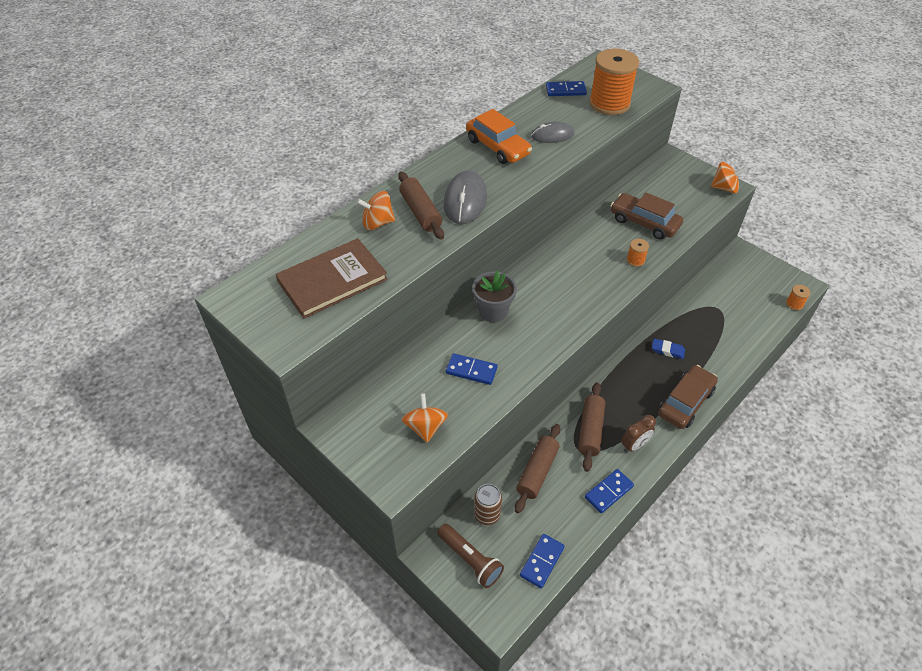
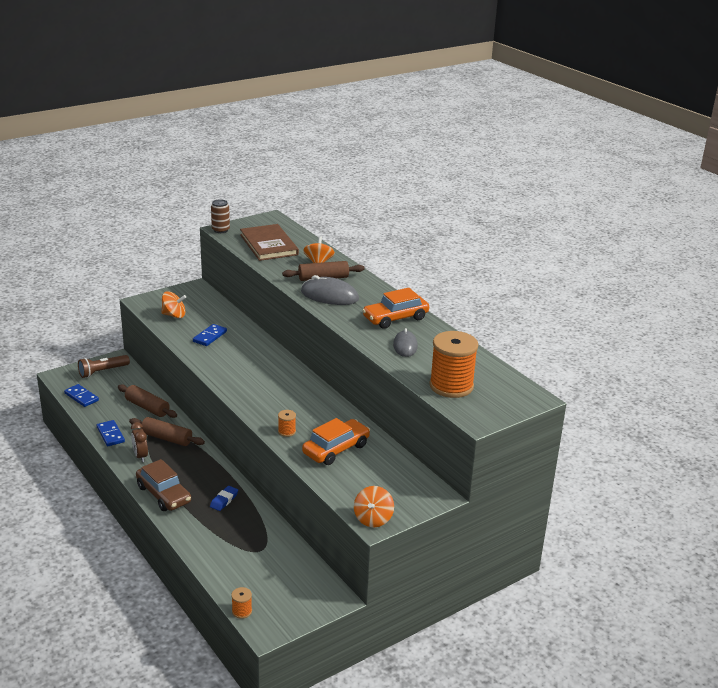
camera: 100 degrees right, 20 degrees down
grey flower pot [473,271,517,322] -> none
brown can [474,484,502,525] -> brown can moved to [211,199,230,233]
blue domino [546,81,587,96] -> none
brown car [611,193,683,240] -> orange car [302,418,370,465]

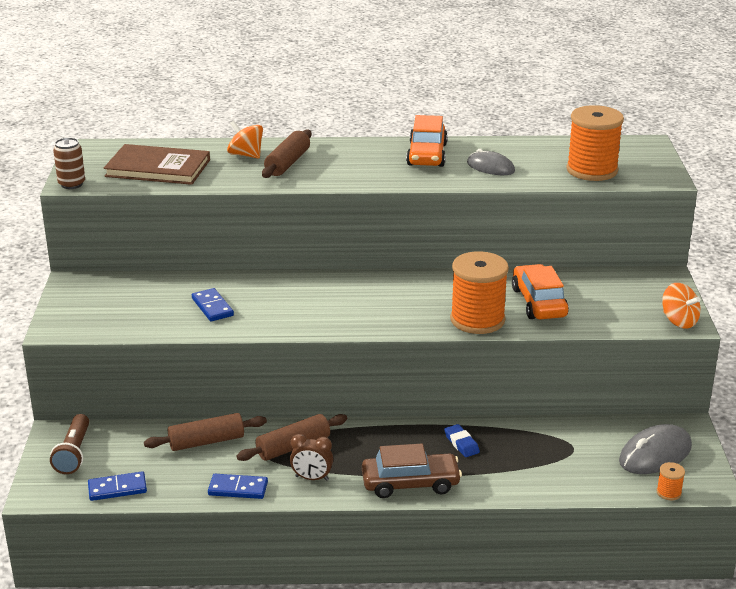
camera: 55 degrees left, 0 degrees up
orange spinning top [161,291,186,318] -> none
orange spool [278,410,296,437] -> orange spool [450,251,509,334], size x2.37
grey mouse [301,275,359,305] -> grey mouse moved to [619,424,692,474]

